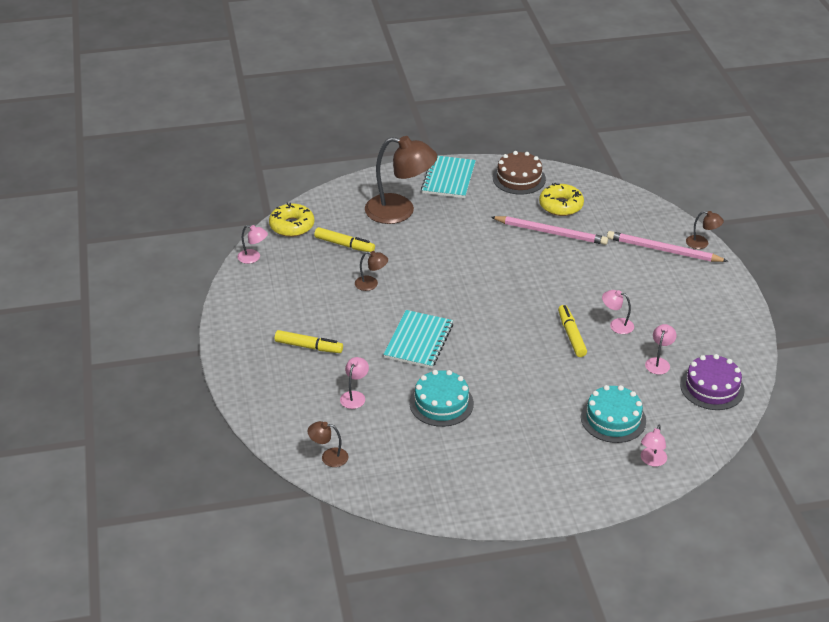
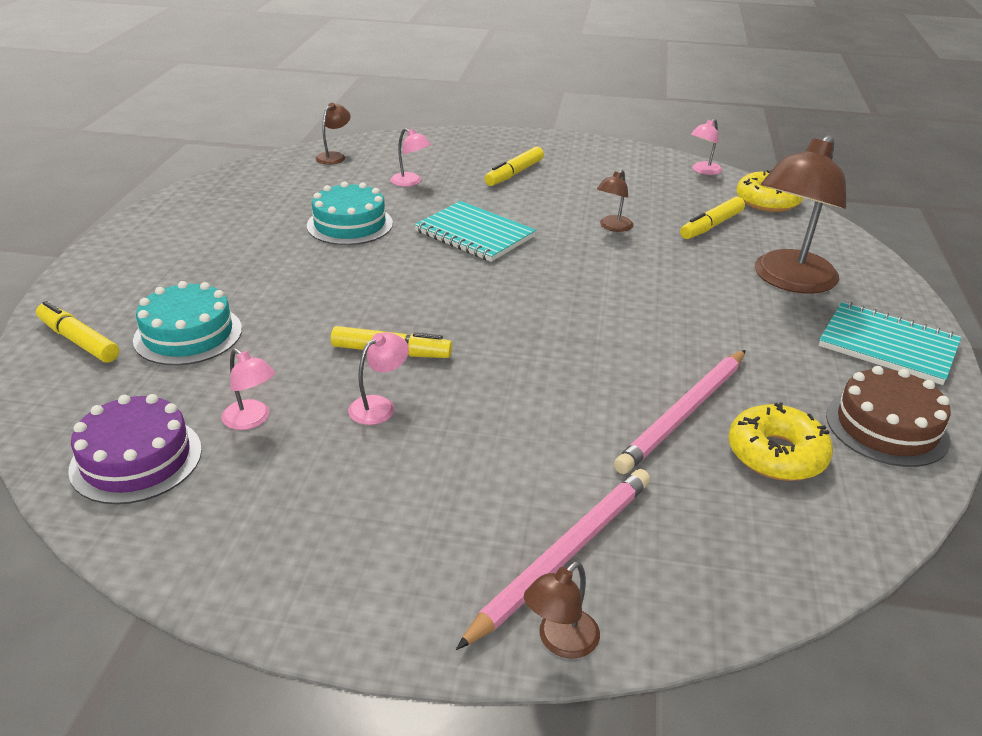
camera: 110 degrees right, 5 degrees down
pink lamp [641,425,667,466] -> yellow marker [36,301,119,363]

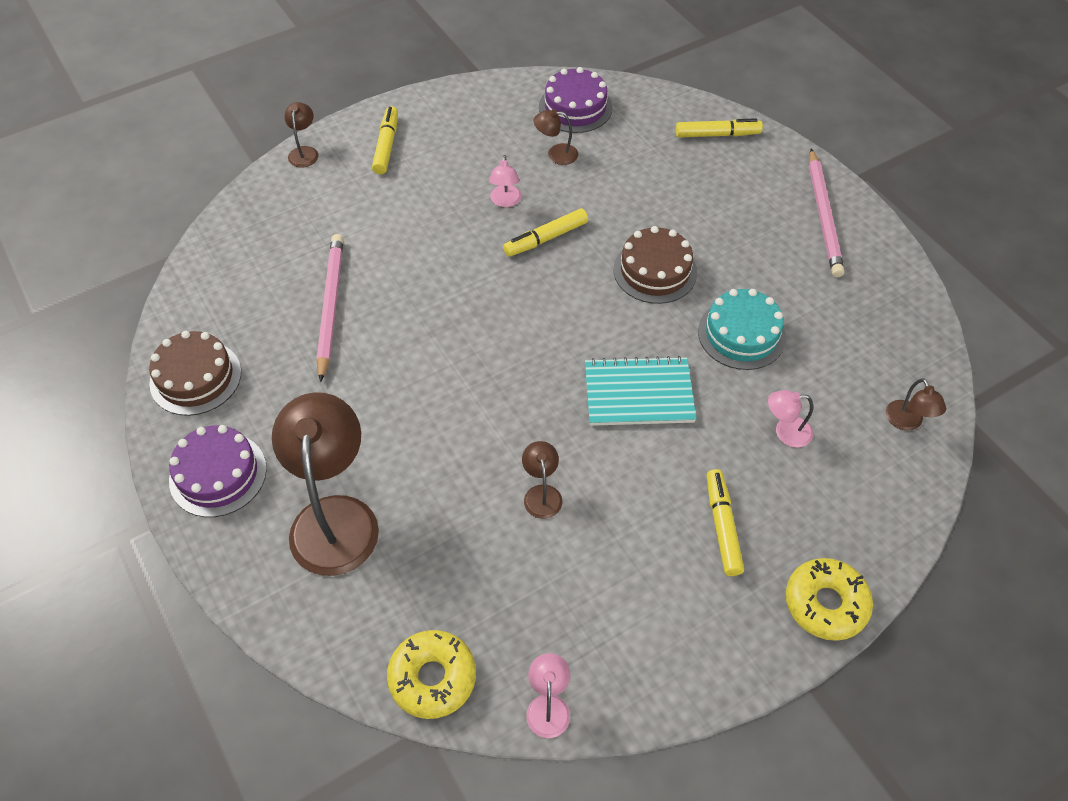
camera: 140 degrees right, 20 degrees up
turquoise cake [133,281,242,365] -> none
pink lamp [221,348,275,430] -> brown lamp [533,109,578,165]
pink pencil [456,469,650,650] -> pink pencil moved to [809,149,844,277]
yellow marker [680,196,745,239] -> yellow marker moved to [372,106,398,175]
yellow donut [728,402,833,481] -> yellow donut moved to [786,558,873,641]
turquoise notebook [819,302,961,385] -> purple cake [169,425,267,517]
none -> brown cake [614,226,697,304]

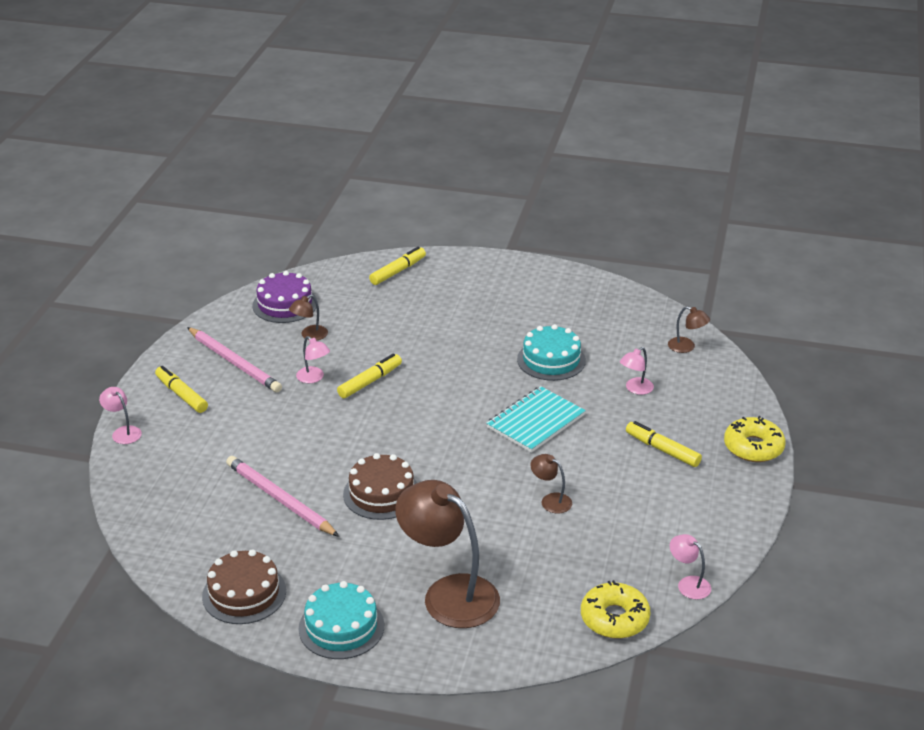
camera: 45 degrees left, 20 degrees down
purple cake [169,425,267,517] -> turquoise cake [299,581,384,659]
brown lamp [284,102,318,168] -> pink lamp [99,387,142,444]
yellow marker [503,208,588,257] -> yellow marker turned 150 degrees counterclockwise [337,353,402,399]
brown cake [614,226,697,304] -> brown cake moved to [343,453,417,520]
pink pencil [809,149,844,277] -> pink pencil moved to [187,327,282,392]

